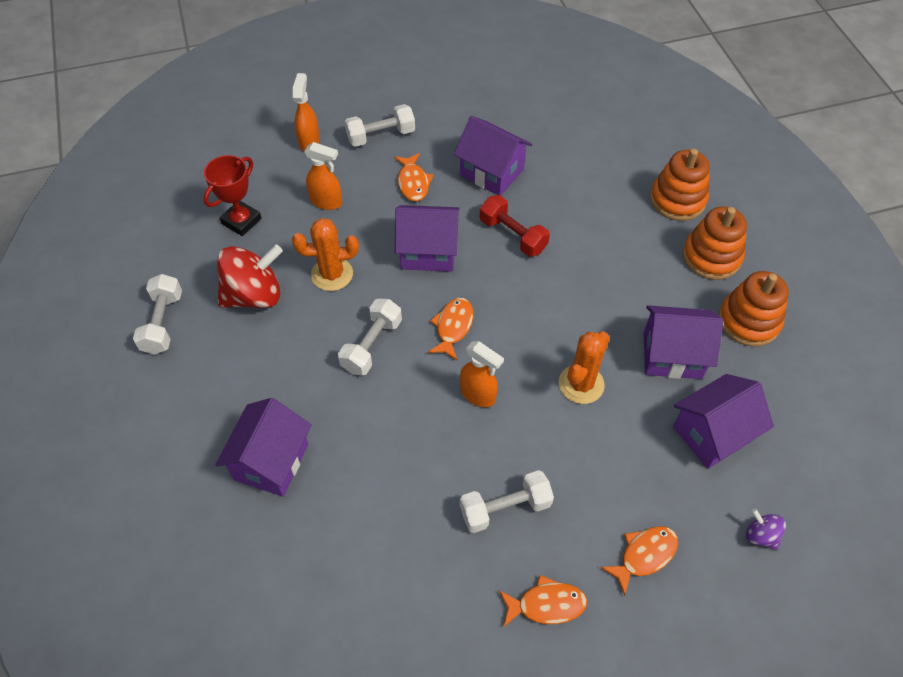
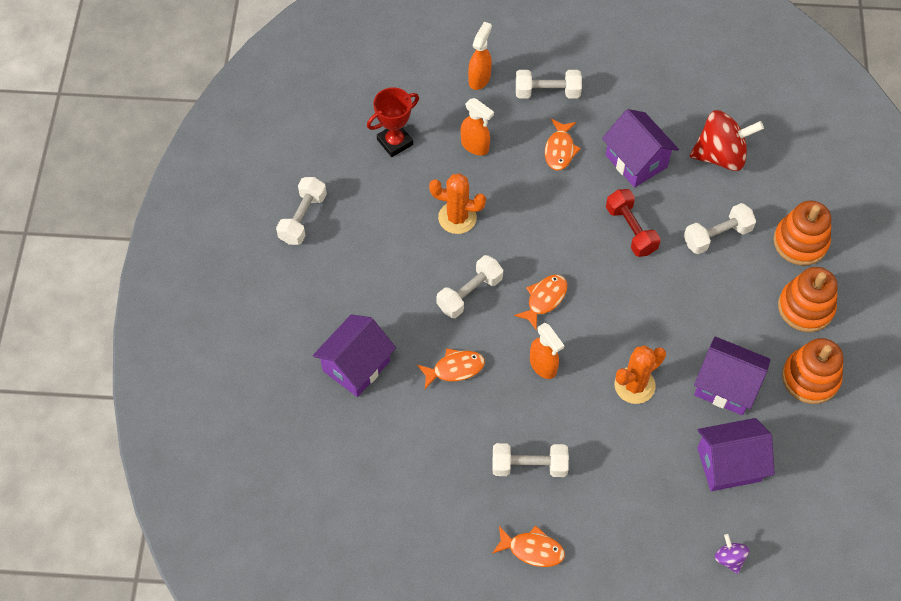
camera: 20 degrees right, 5 degrees up
red spinning top [217,245,283,308] -> red spinning top moved to [690,110,764,171]
purple house [395,205,460,272] -> none
orange fish [601,526,678,596] -> orange fish moved to [417,348,485,389]
none -> white dumbbell [684,203,756,254]

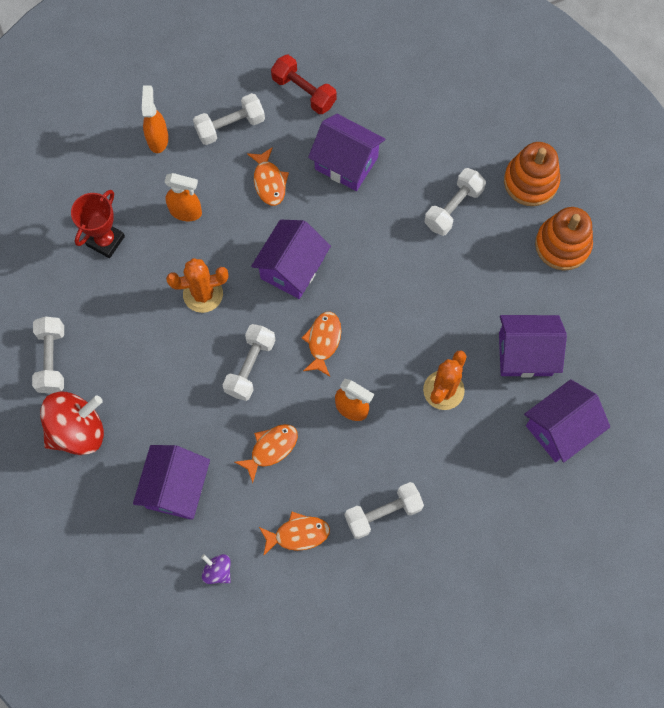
camera: 25 degrees left, 10 degrees up
orange fish [492,525,565,567] -> orange fish moved to [259,511,330,556]
red dumbbell [606,189,661,257] -> red dumbbell moved to [271,54,337,114]
red spinning top [690,110,764,171] -> red spinning top moved to [40,392,104,455]
purple spinning top [715,534,749,574] -> purple spinning top moved to [201,554,231,584]
orange stacking toy [782,338,843,404] -> none
none -> purple house [251,220,331,299]

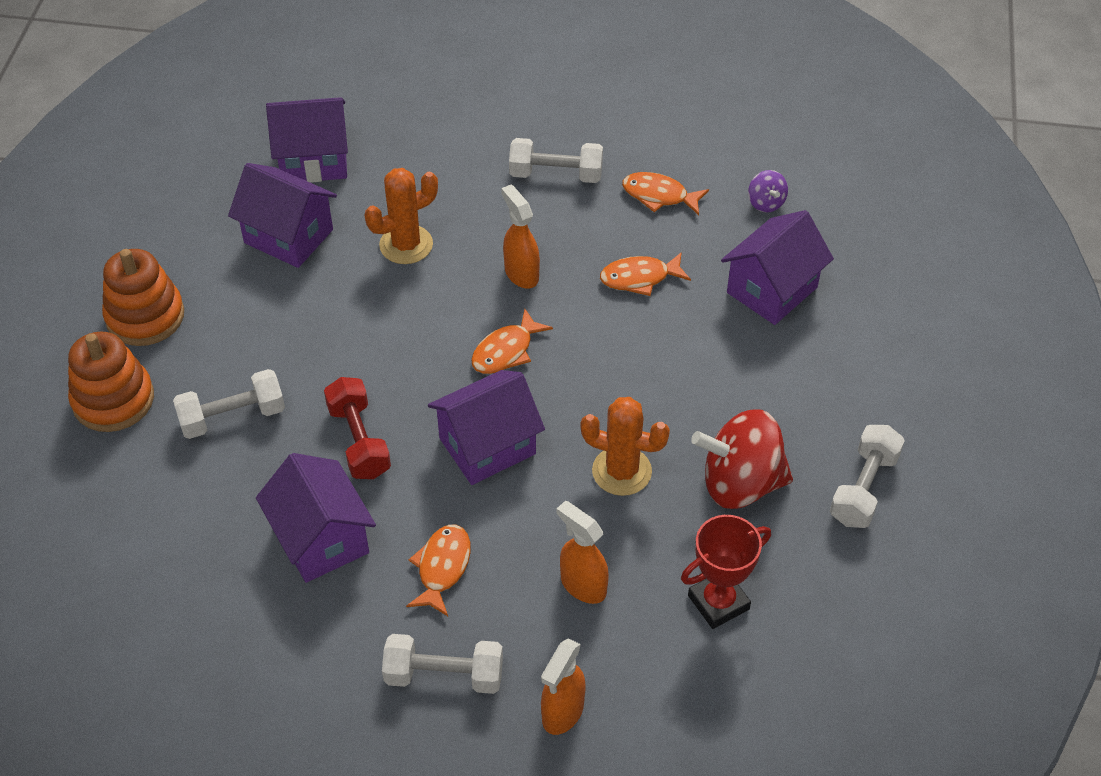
camera: 150 degrees left, 20 degrees down
red spinning top [40,392,104,455] -> red spinning top moved to [691,409,793,509]
white dumbbell [223,324,276,401] -> none
red dumbbell [271,54,337,114] -> red dumbbell moved to [324,377,391,479]

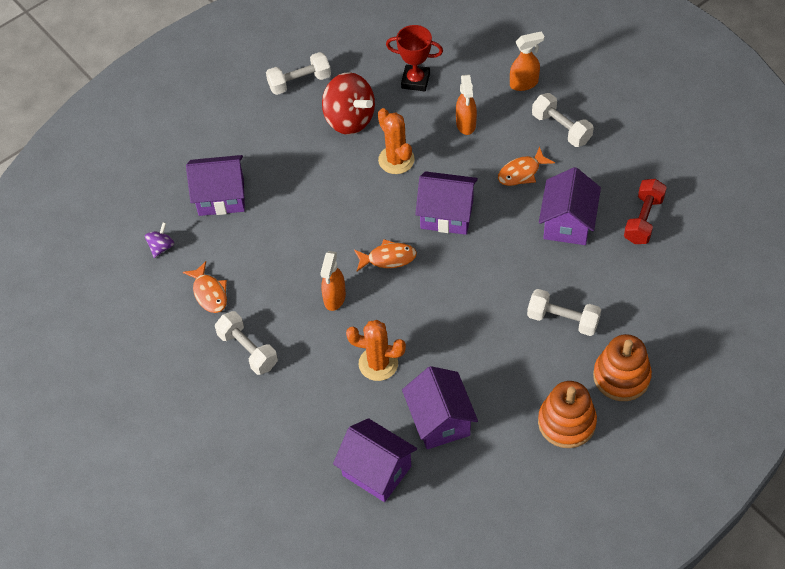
camera: 135 degrees left, 5 degrees up
red dumbbell [324,377,391,479] -> red dumbbell moved to [624,179,667,244]
orange fish [600,252,691,296] -> none

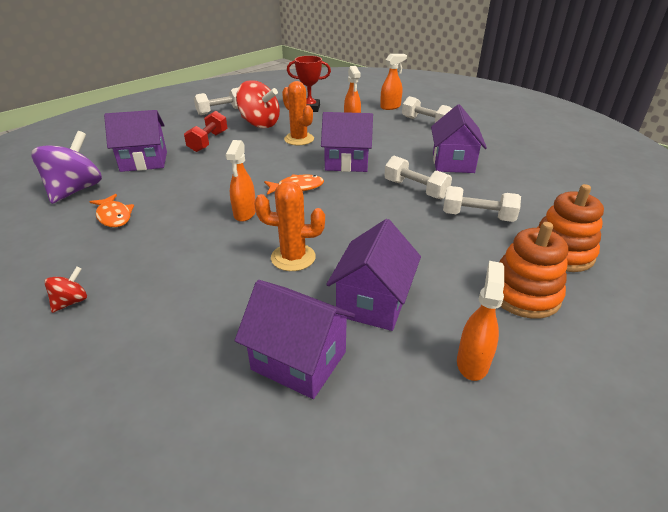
camera: 10 degrees left, 20 degrees down
purple spinning top [145,222,174,258] -> purple spinning top [32,131,102,204], size x2.13
white dumbbell [215,311,278,375] -> white dumbbell moved to [384,156,452,199]
purple house [402,366,478,449] -> purple house turned 45 degrees clockwise [326,219,421,331]
orange fish [498,146,555,186] -> none
red dumbbell [624,179,667,244] -> red dumbbell moved to [184,111,227,152]
none -> red spinning top [44,267,87,313]
none -> orange spray bottle [457,261,504,381]

